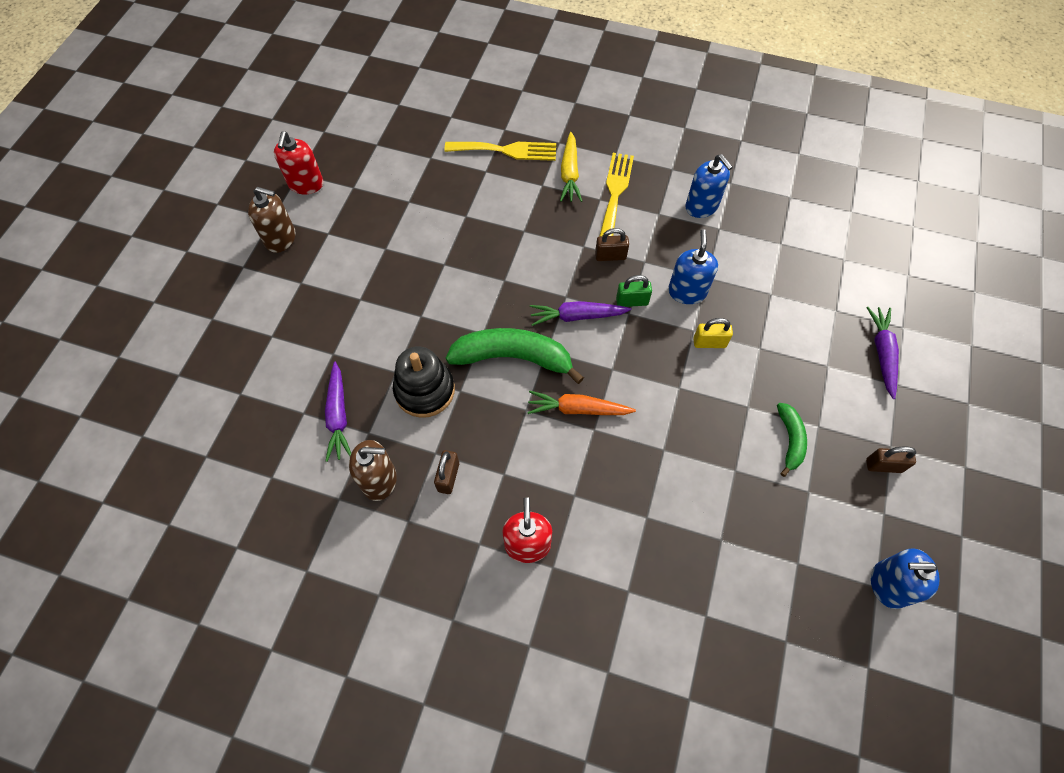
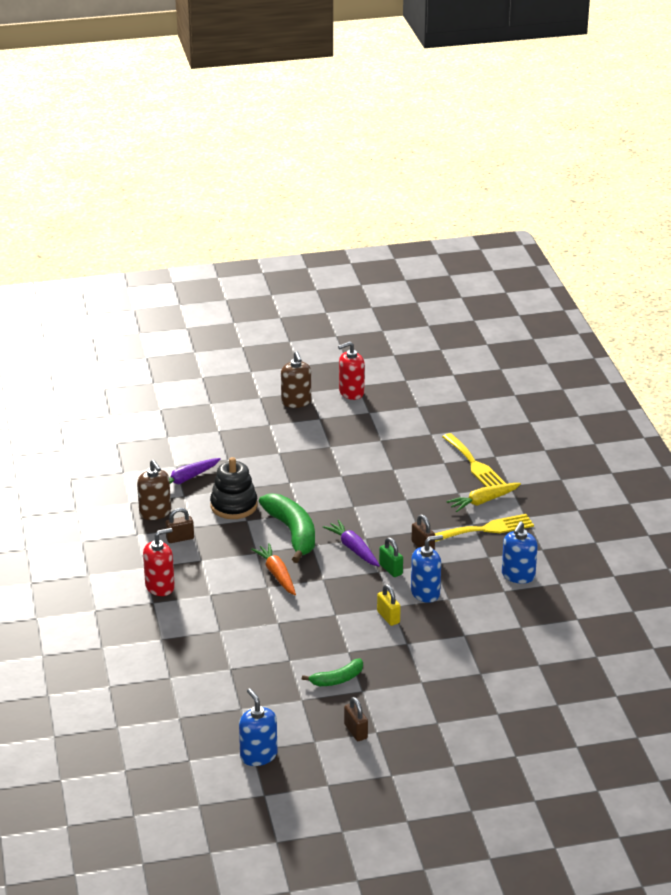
camera: 60 degrees right, 30 degrees down
purple carrot [866,307,899,399] -> none

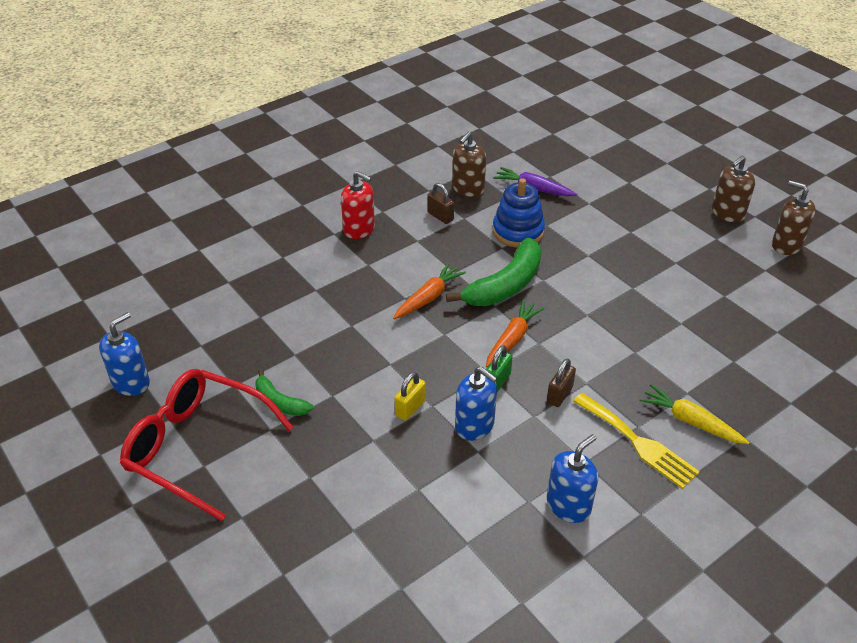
camera: 65 degrees right, 10 degrees up
black stacking toy [210,457,257,519] -> blue stacking toy [493,178,545,248]
purple carrot [323,520,380,567] -> orange carrot [486,300,544,367]
red soap dispenser [338,341,365,400] -> brown soap dispenser [772,181,816,255]
brown padlock [344,697,368,741] -> red glasses [120,369,293,521]
yellow fork [442,433,506,487] -> none
blue soap dispenser [502,522,538,584] -> blue soap dispenser turned 135 degrees clockwise [547,434,598,523]

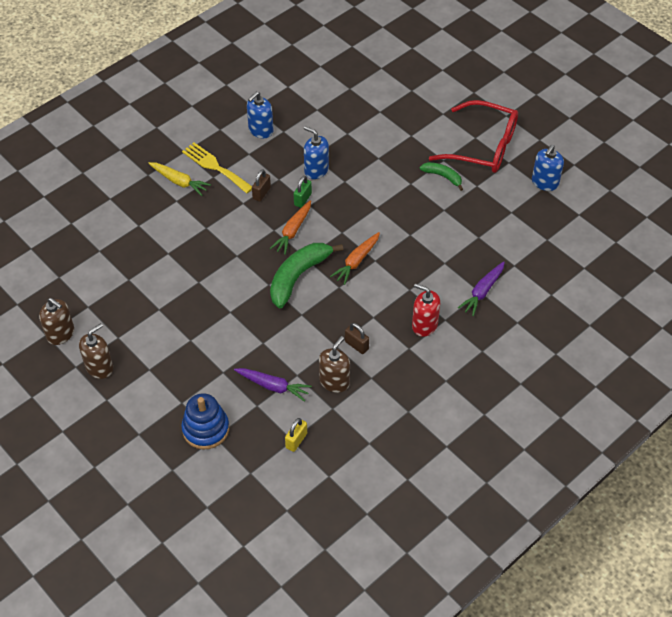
camera: 175 degrees right, 10 degrees up
yellow padlock [395,372,426,421] -> yellow padlock moved to [285,418,307,452]
blue stacking toy [493,178,545,248] -> blue stacking toy moved to [181,393,229,449]
none -> purple carrot [458,261,505,316]

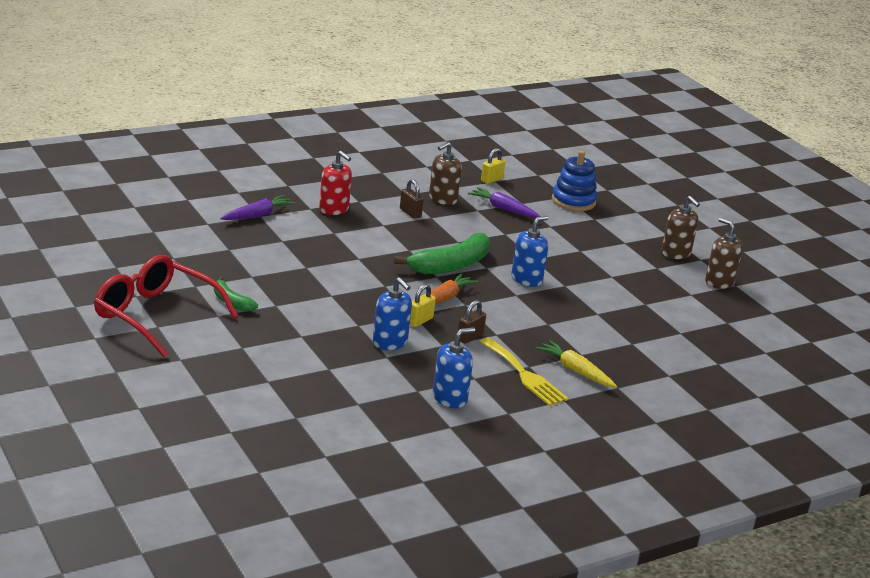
camera: 170 degrees left, 25 degrees down
brown soap dispenser [79,323,113,379] -> brown soap dispenser turned 90 degrees counterclockwise [661,196,700,259]
green padlock [294,176,312,208] -> yellow padlock [410,284,436,327]
orange carrot [330,232,380,285] -> none
blue soap dispenser [532,145,564,191] -> blue soap dispenser moved to [511,216,549,287]

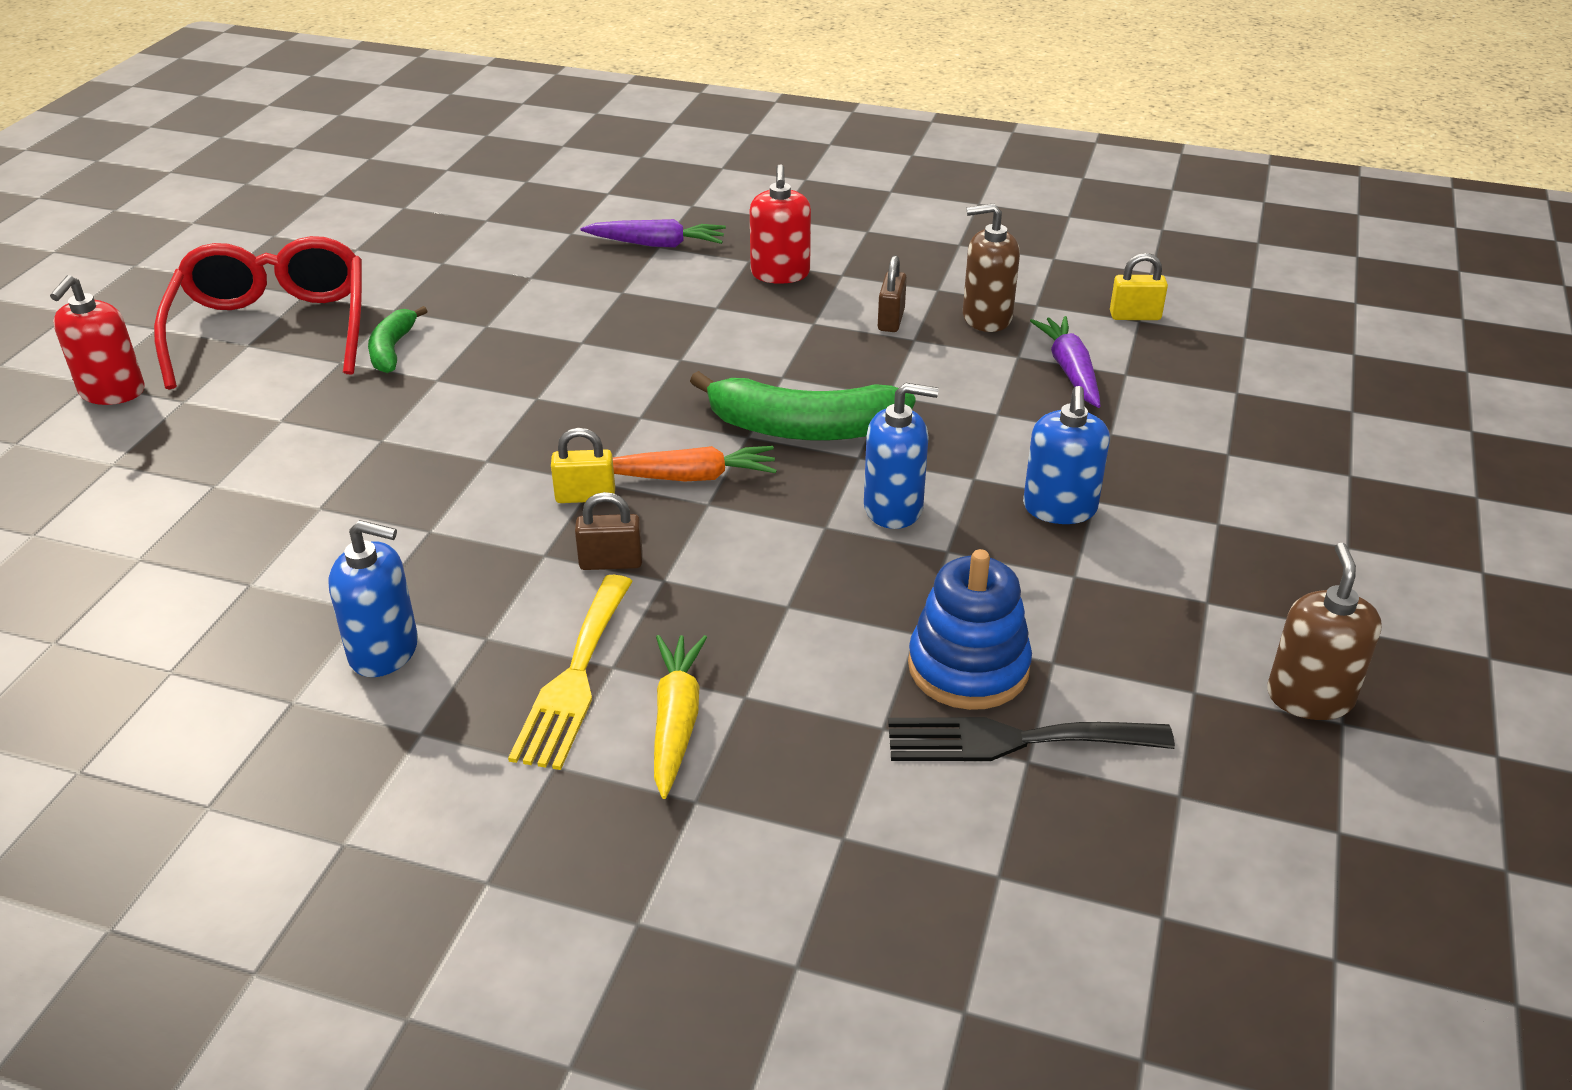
camera: 50 degrees right, 10 degrees up
blue soap dispenser [373,277,412,350] -> blue soap dispenser moved to [1023,386,1110,524]
blue stacking toy [552,151,597,211] -> blue stacking toy moved to [908,549,1032,710]
brown soap dispenser [661,196,700,259] -> none
none -> red soap dispenser [50,275,145,405]
none -> black fork [888,717,1175,761]

